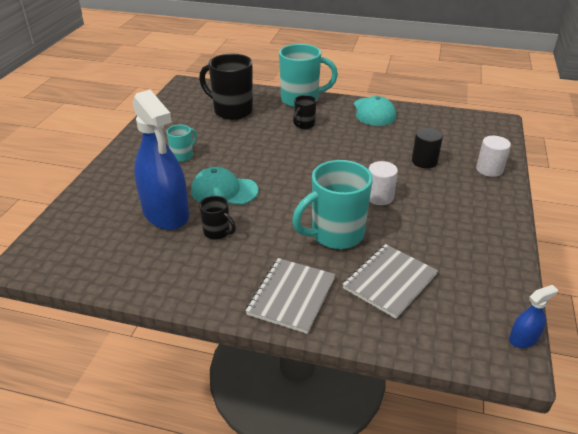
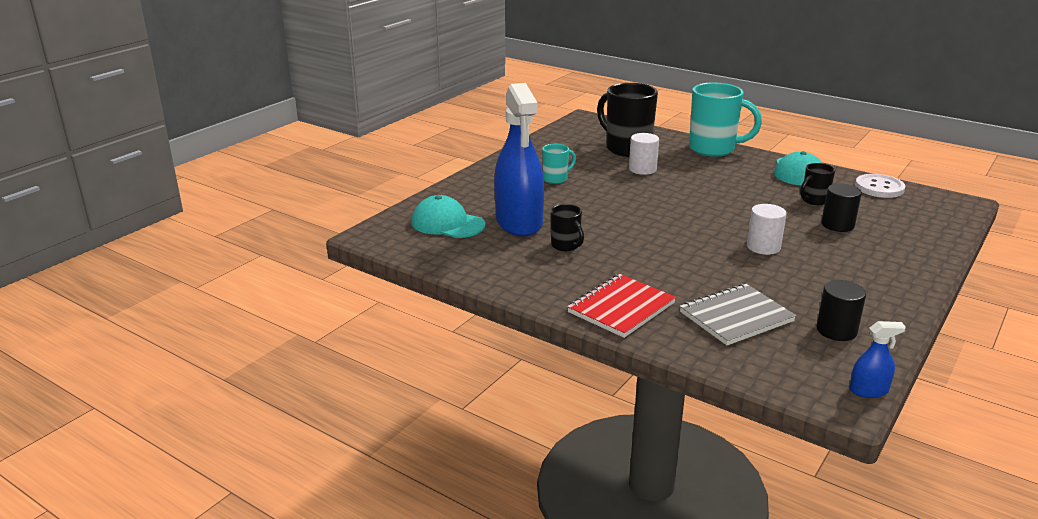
camera: 20 degrees right, 10 degrees down
turquoise cap [191,167,259,205] -> turquoise cap moved to [411,195,486,238]
grey notebook [246,258,335,334] -> red notebook [567,274,676,338]
turquoise mug [292,160,373,249] -> none
black mug [293,95,316,129] -> black mug moved to [800,163,835,205]
white cylinder [476,136,511,177] -> white cylinder moved to [629,133,659,175]
none -> black cylinder [817,280,866,341]
none -> white button [855,174,905,198]

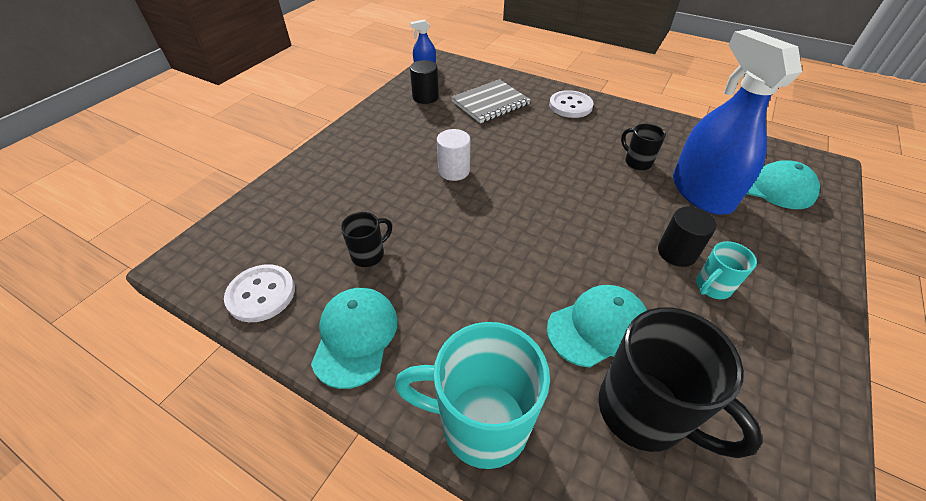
camera: 175 degrees right, 20 degrees up
red notebook [567,274,676,338] -> white button [549,90,593,118]
white cylinder [629,133,659,175] -> turquoise cap [547,285,647,368]
black cylinder [822,184,862,232] -> black cylinder moved to [658,207,717,267]

